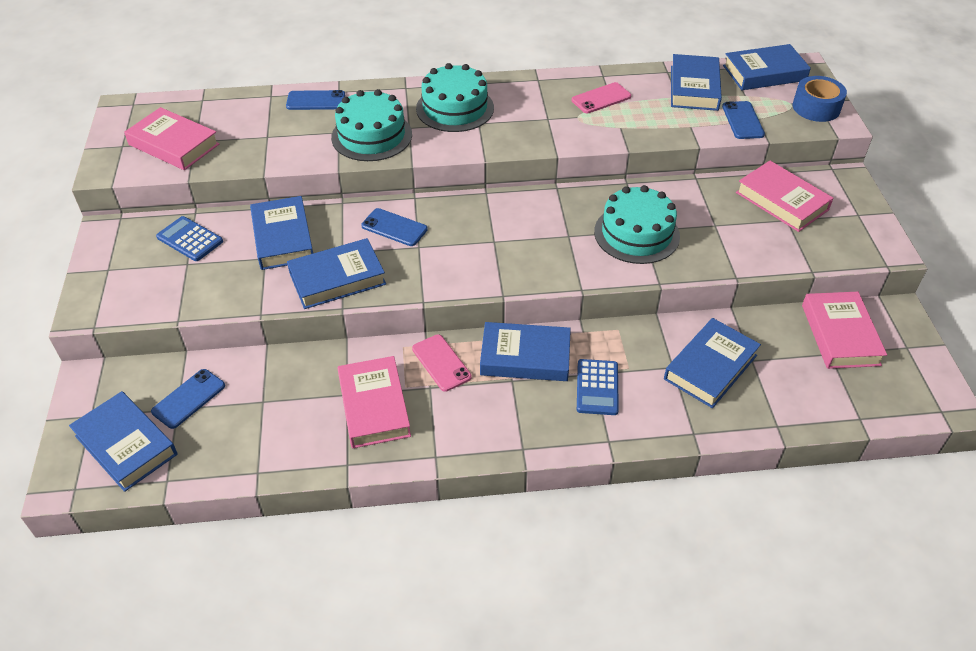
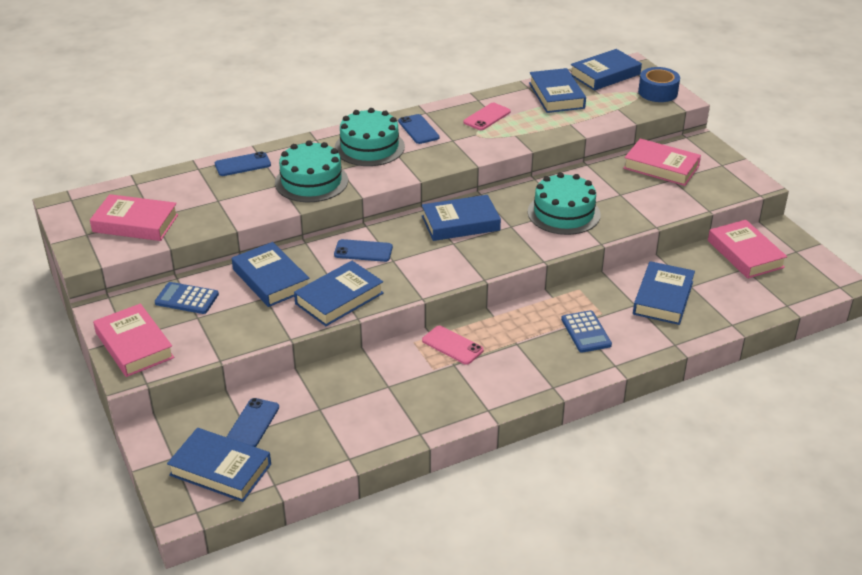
camera: 20 degrees left, 10 degrees down
pink book [337,356,411,448] -> pink book moved to [93,304,174,377]
blue book [480,322,571,381] -> blue book moved to [422,195,501,241]
blue phone [722,101,765,139] -> blue phone moved to [398,114,440,144]

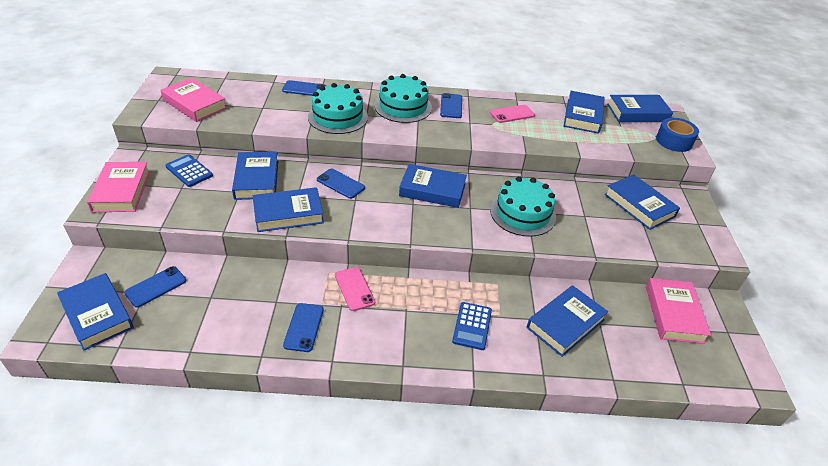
camera: 25 degrees right, 5 degrees up
pink book [623,138,701,186] -> blue book [604,174,680,230]
none -> blue phone [283,303,324,352]

